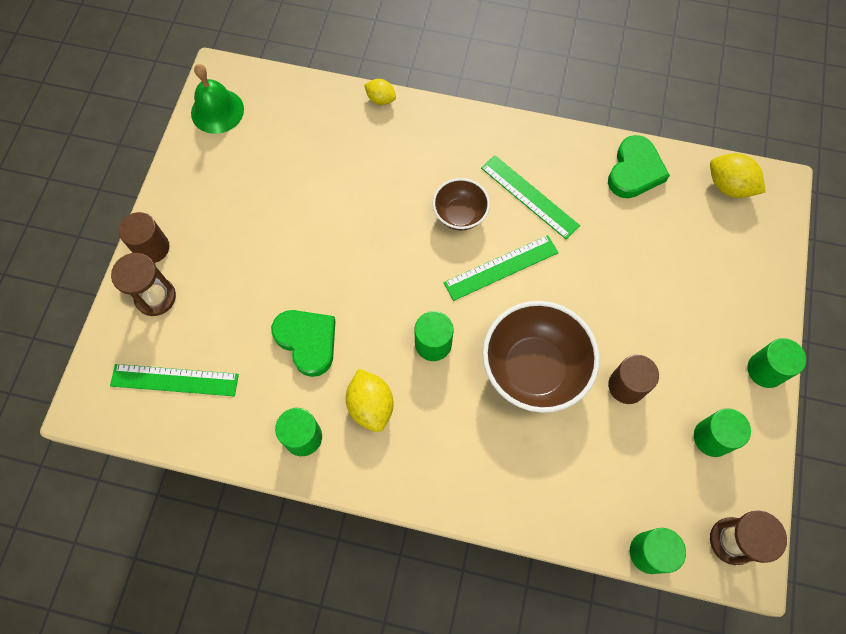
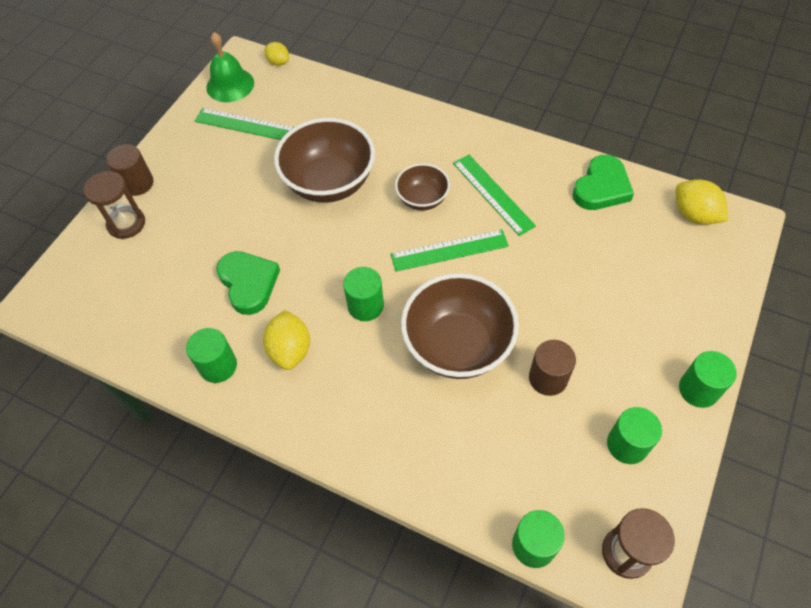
camera: 15 degrees right, 10 degrees down
green ruler [110,364,239,396] -> green ruler moved to [195,108,294,140]
yellow lemon [364,79,396,105] -> yellow lemon moved to [265,42,289,66]
none -> brown bowl [274,118,375,203]

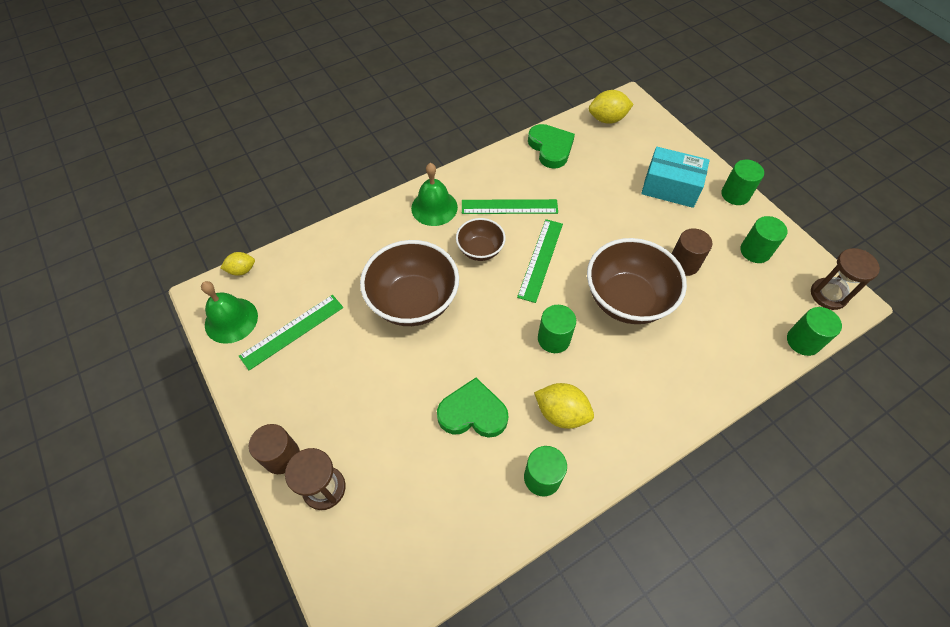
camera: 60 degrees left, 0 degrees up
none -> green bell [411,163,458,226]
none -> turquoise box [641,147,710,208]

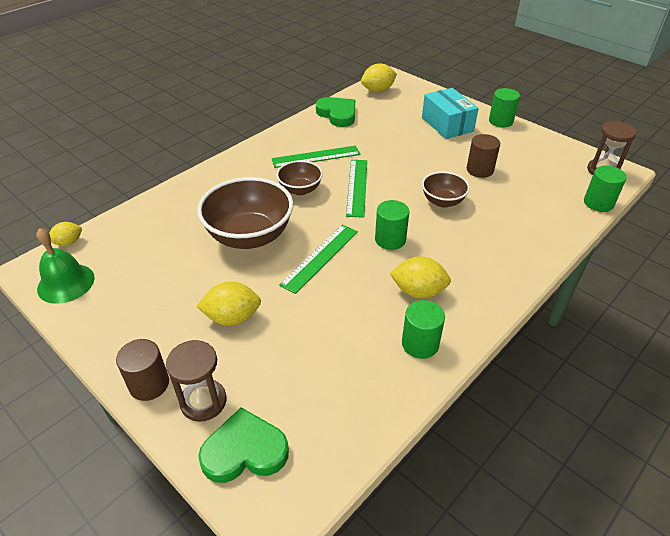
camera: 15 degrees left, 15 degrees down
green ruler [239,295,344,370] -> green ruler moved to [279,225,358,294]
green bell [411,163,458,226] -> none
green heart [437,378,509,438] -> green heart moved to [198,407,289,483]
brown bowl [587,238,687,324] -> brown bowl [422,171,470,208], size x0.55
turquoise box [641,147,710,208] -> turquoise box turned 60 degrees clockwise [422,88,479,139]
green cylinder [740,216,788,263] -> none
none -> yellow lemon [196,281,261,326]

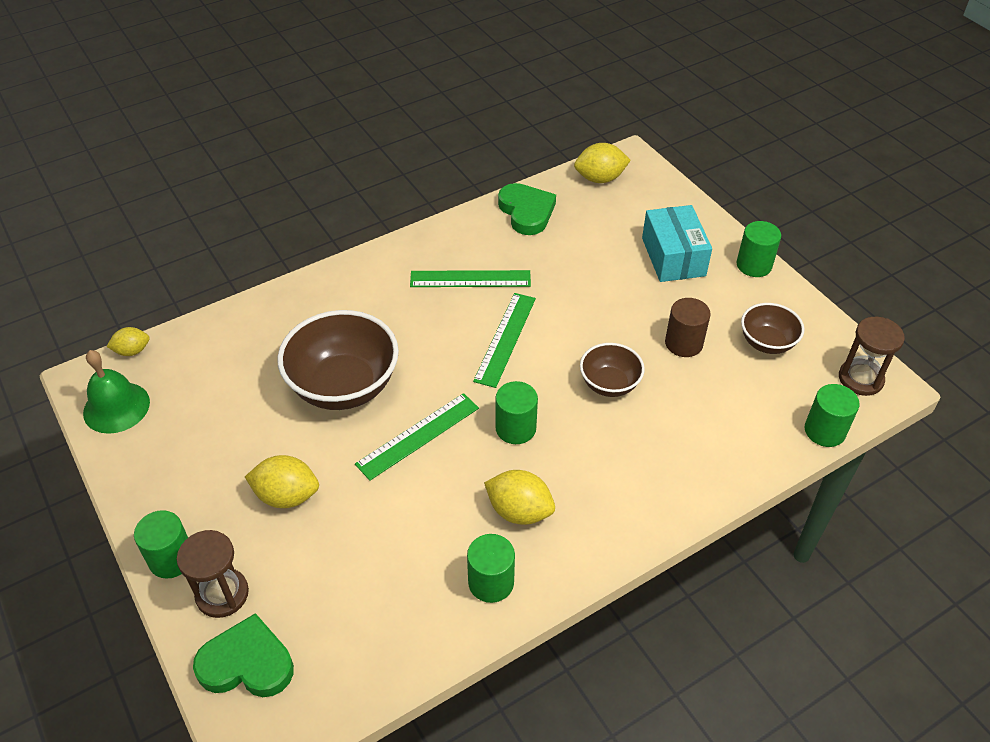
camera: 15 degrees right, 5 degrees up
brown cylinder [116,339,169,401] -> green cylinder [134,510,188,579]
brown bowl [276,160,323,195] -> brown bowl moved to [741,303,804,354]

